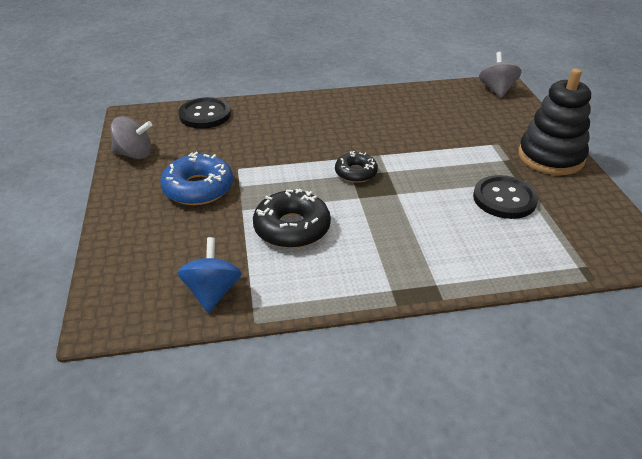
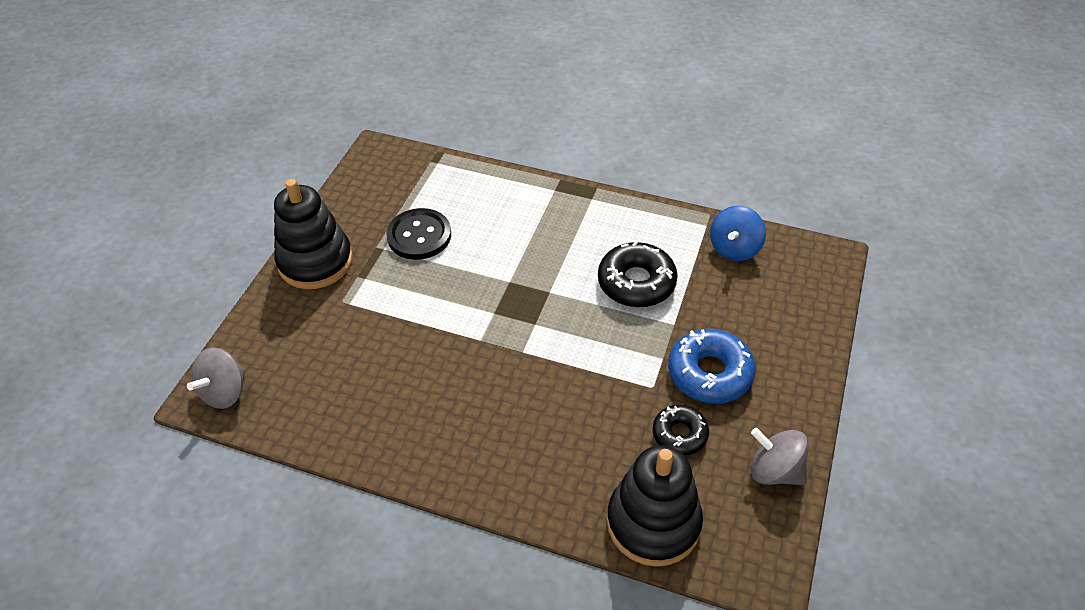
camera: 150 degrees left, 10 degrees up
black button [178,97,231,129] -> black stacking toy [607,445,703,567]
black donut [335,151,378,183] -> black donut moved to [652,405,709,456]

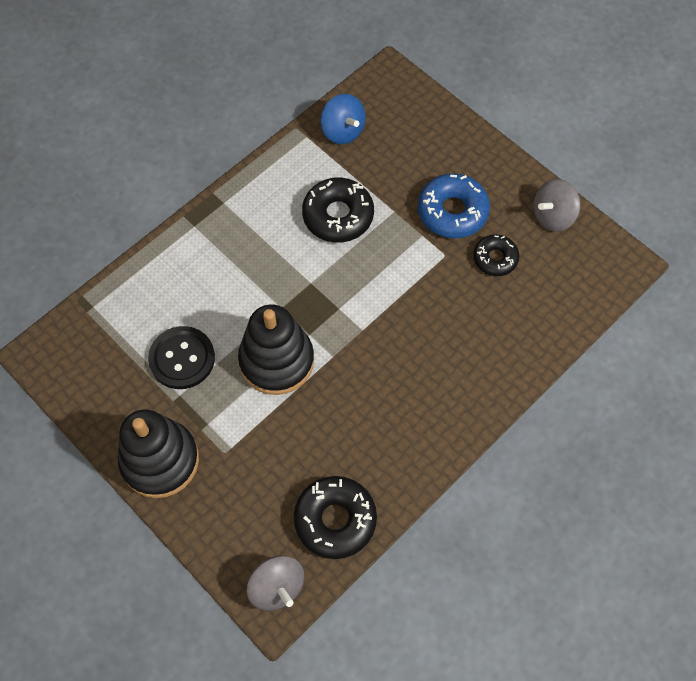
camera: 65 degrees left, 15 degrees up
black stacking toy [607,445,703,567] -> black stacking toy moved to [238,304,314,395]
none -> black donut [294,476,377,559]

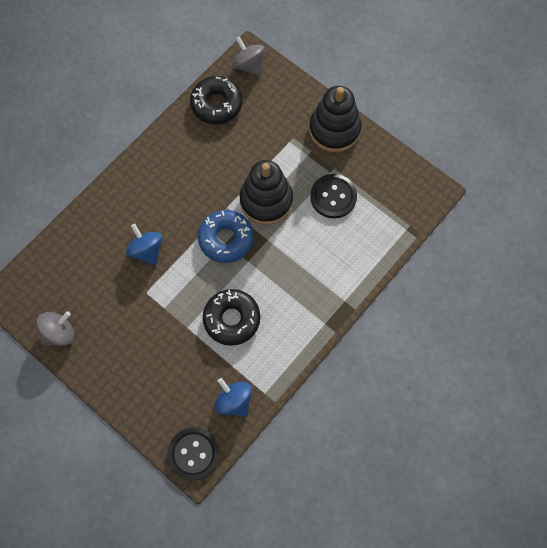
camera: 175 degrees right, 5 degrees up
blue donut [418,173,490,238] -> blue donut moved to [198,210,254,263]
black donut [473,234,519,276] -> none
none -> blue spinning top [126,224,163,266]
none -> black button [167,427,220,480]

